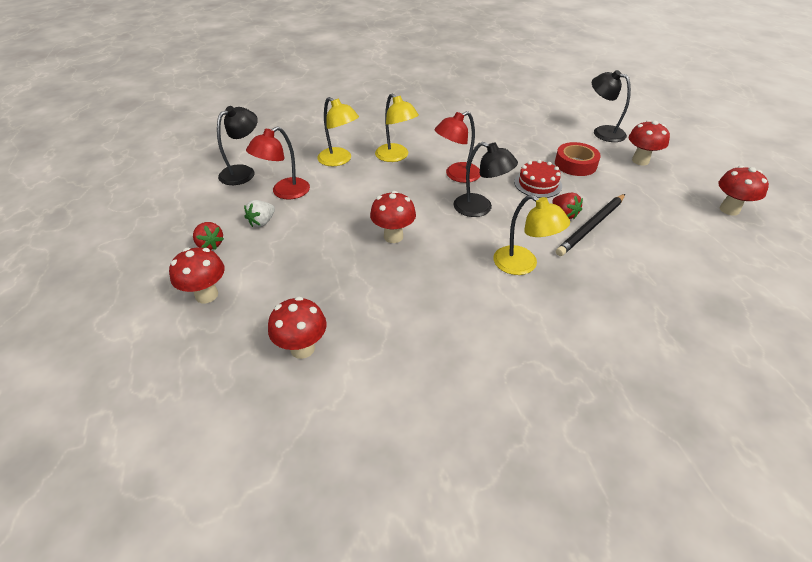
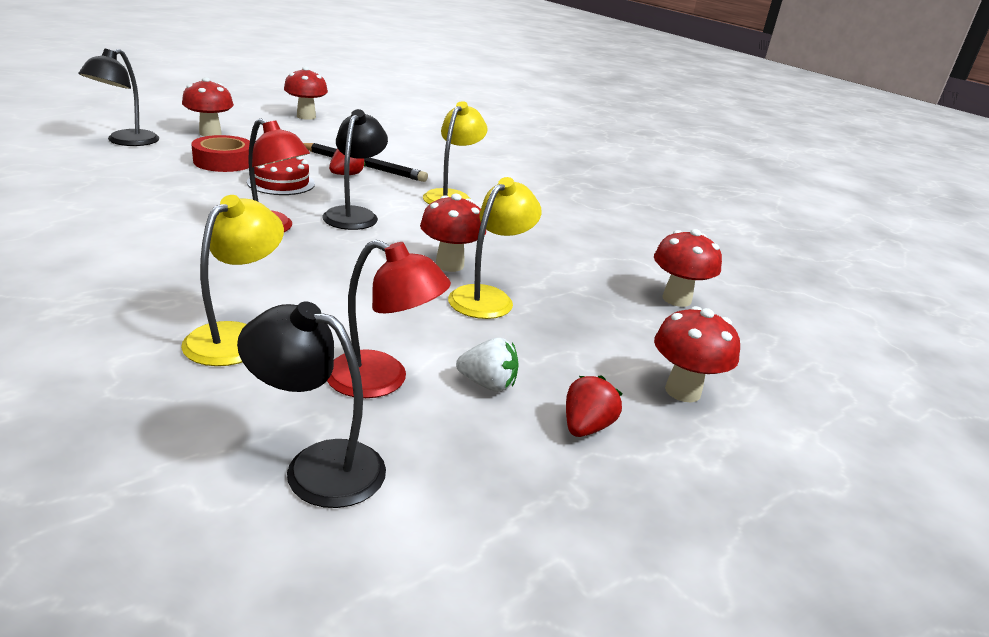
camera: 115 degrees left, 15 degrees down
yellow lamp [375,93,419,162] -> yellow lamp moved to [448,177,542,319]

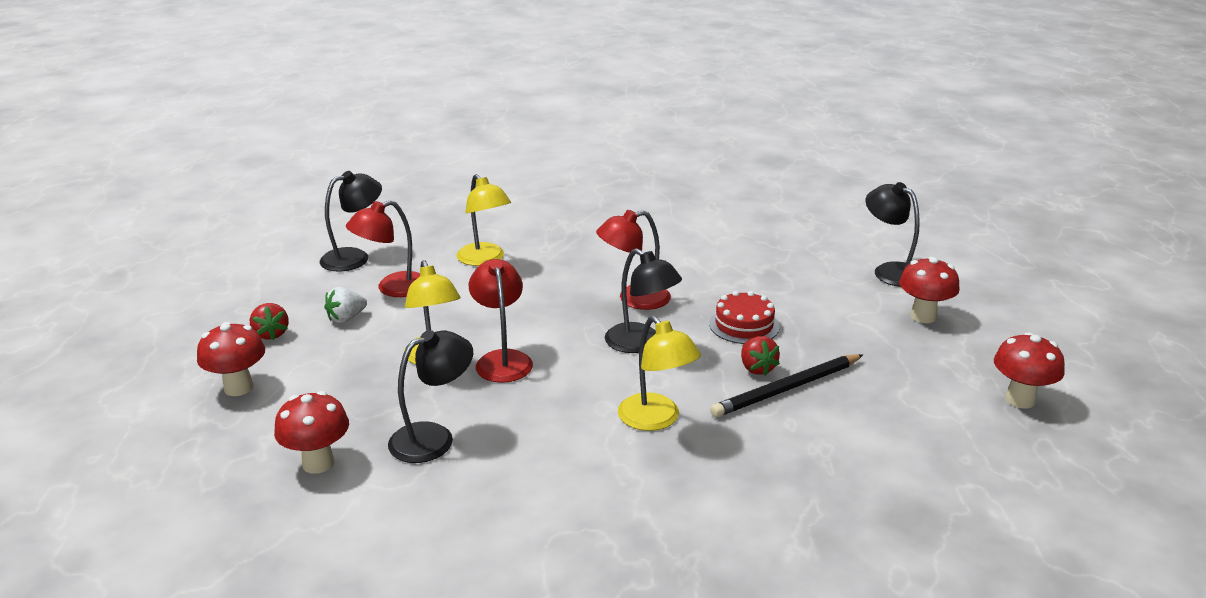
camera: 130 degrees right, 0 degrees up
red tape [191,135,250,172] -> none
red mushroom [420,194,486,272] -> red lamp [469,259,533,383]
none -> black lamp [388,330,473,463]

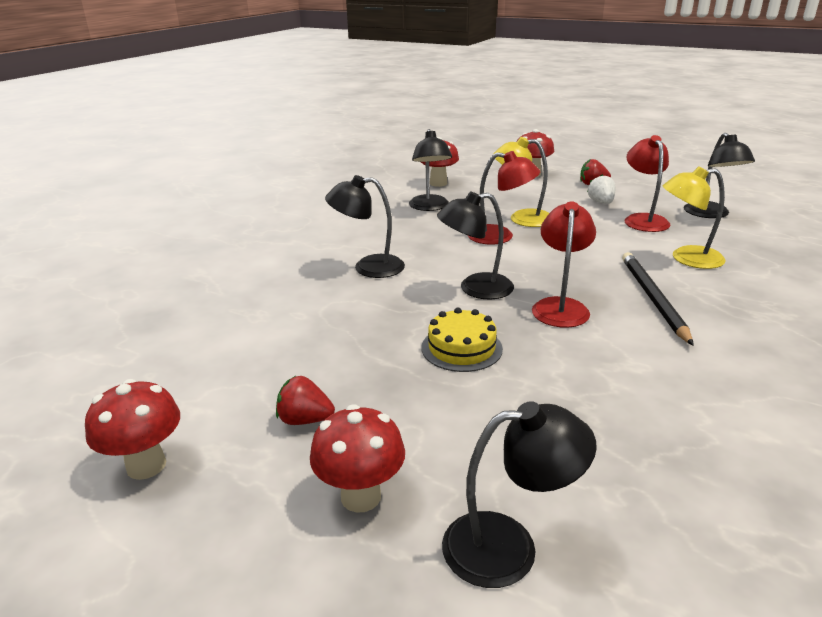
camera: 120 degrees right, 0 degrees up
yellow lamp [618,316,701,431] -> black lamp [325,175,405,278]
red cake [709,291,780,344] -> yellow cake [422,308,503,372]
black pencil [710,354,863,417] -> black pencil moved to [622,252,694,346]
red strawberry [741,336,780,376] -> red strawberry moved to [276,376,335,425]

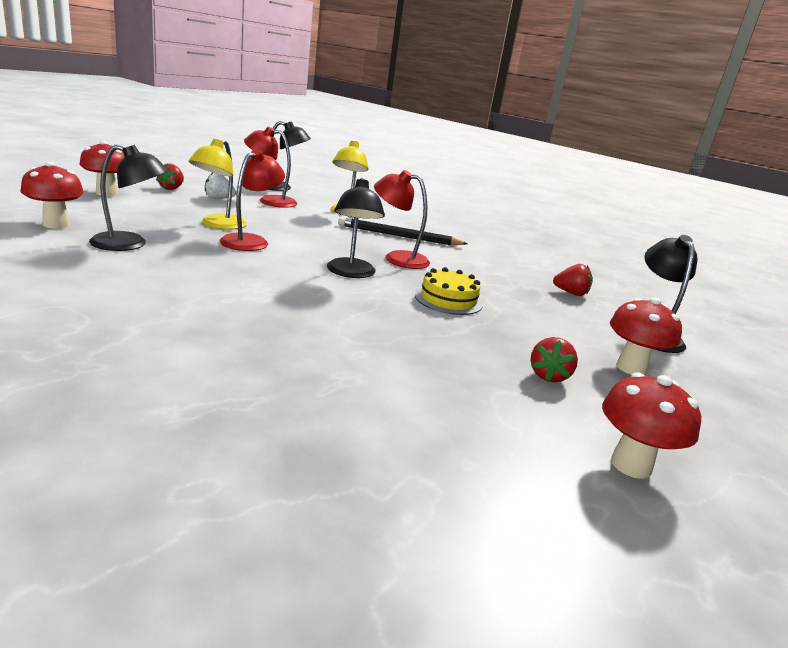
camera: 85 degrees left, 5 degrees down
black lamp [325,175,405,278] -> none
none -> red strawberry [553,264,593,296]

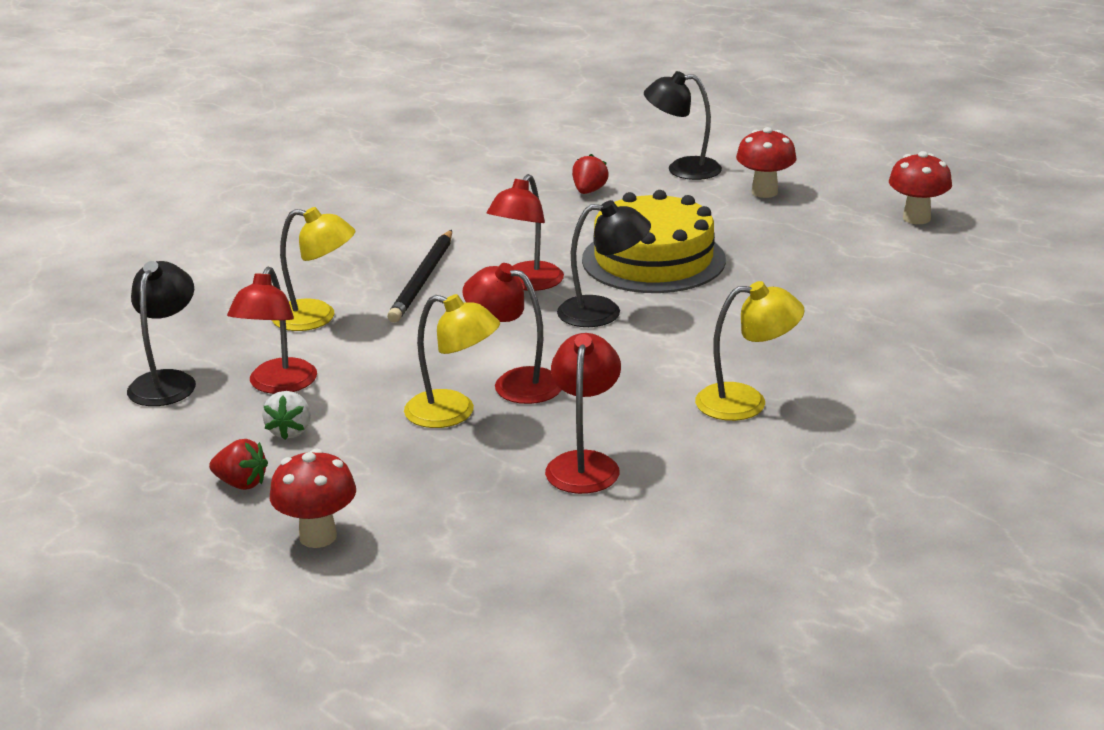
camera: 80 degrees left, 5 degrees up
red mushroom [20,162,84,229] -> none
black lamp [89,144,168,251] -> red lamp [545,333,621,494]
yellow cake [415,267,483,315] -> yellow cake [582,190,726,293], size x1.85
red strawberry [531,337,578,382] -> none
none -> yellow lamp [695,281,805,421]

